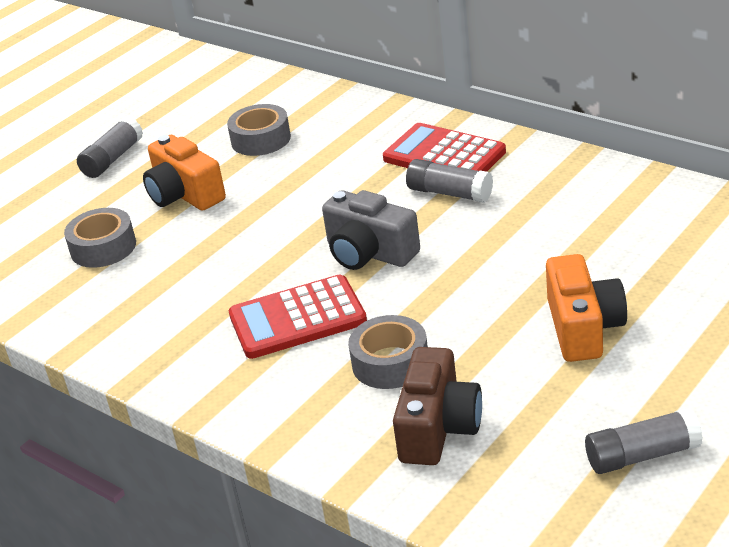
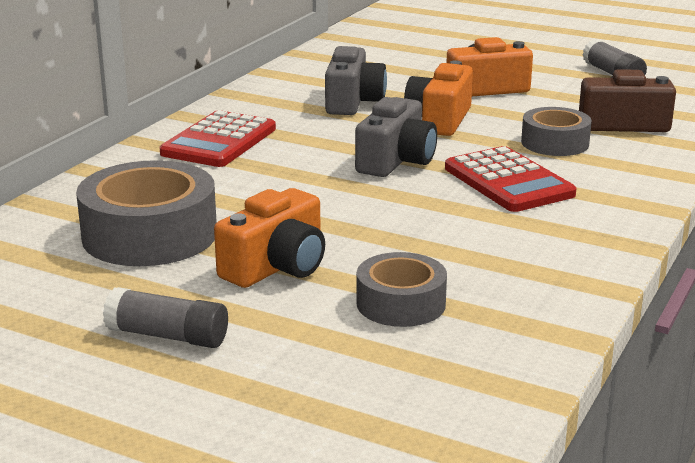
camera: 105 degrees left, 10 degrees down
grey tape [227,104,291,156] -> grey tape [76,160,217,266], size x1.68
grey glue stick [406,159,493,203] -> none
none -> grey camera [325,46,387,115]
none -> orange camera [404,60,473,136]

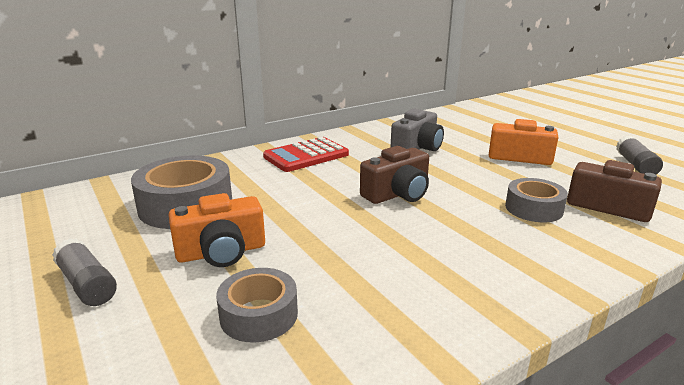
camera: 30 degrees right, 0 degrees up
grey camera [355,97,437,177] -> brown camera [360,146,429,204]
orange camera [404,60,473,136] -> none
red calculator [445,146,576,212] -> none

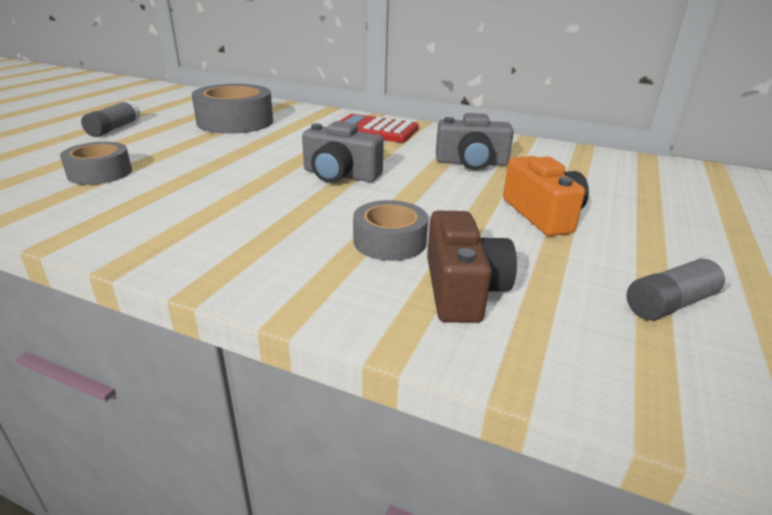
camera: 55 degrees right, 5 degrees up
orange camera [169,193,265,267] -> none
brown camera [360,146,429,204] -> grey camera [302,121,384,183]

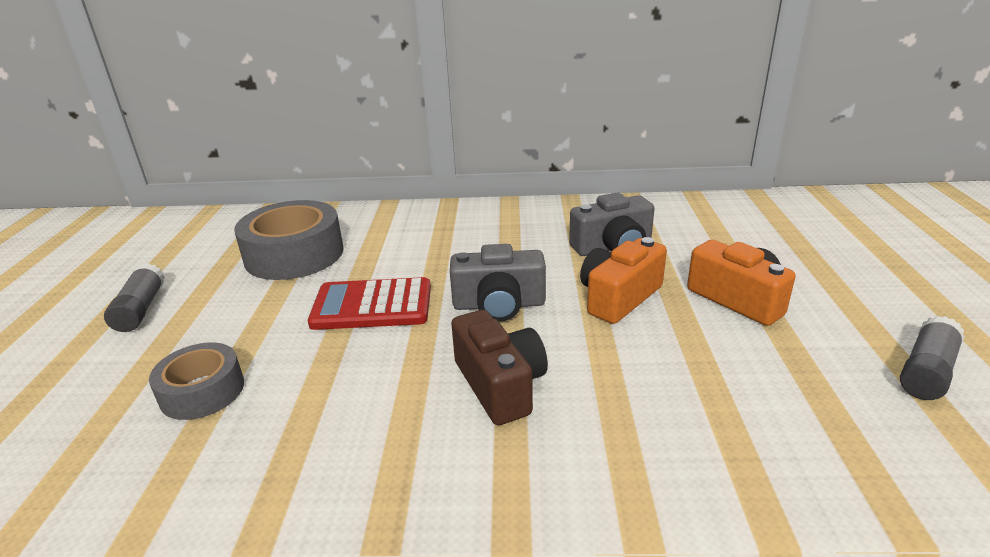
camera: 20 degrees left, 0 degrees up
red calculator [340,114,419,143] -> red calculator moved to [308,277,431,330]
grey tape [353,200,428,261] -> none
brown camera [427,211,517,323] -> brown camera moved to [451,310,548,425]
none -> orange camera [580,237,667,324]

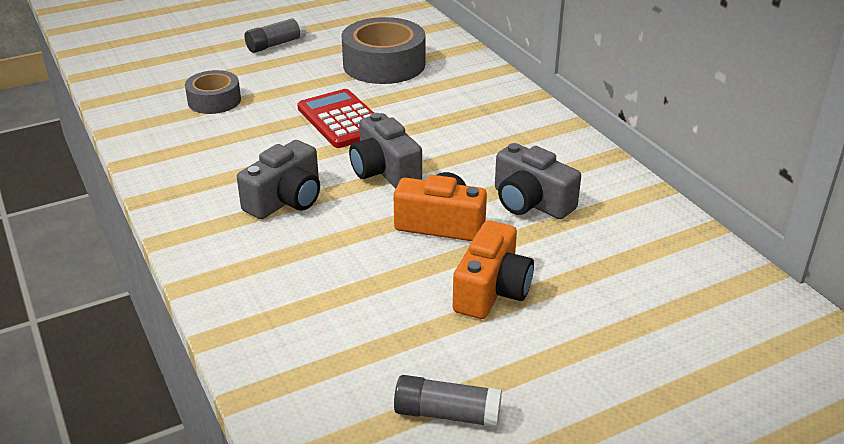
camera: 60 degrees right, 5 degrees up
brown camera [451,310,548,425] -> grey camera [237,140,320,219]

